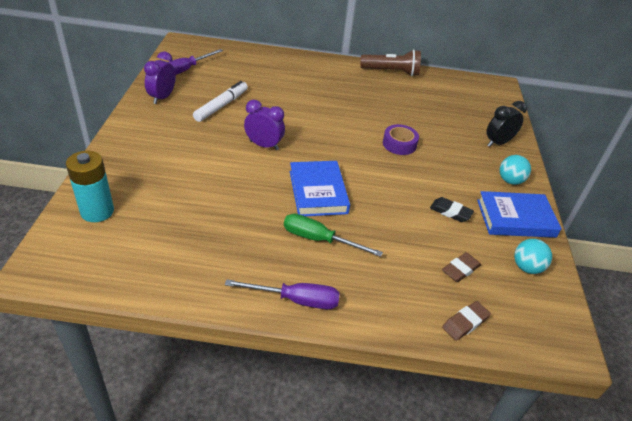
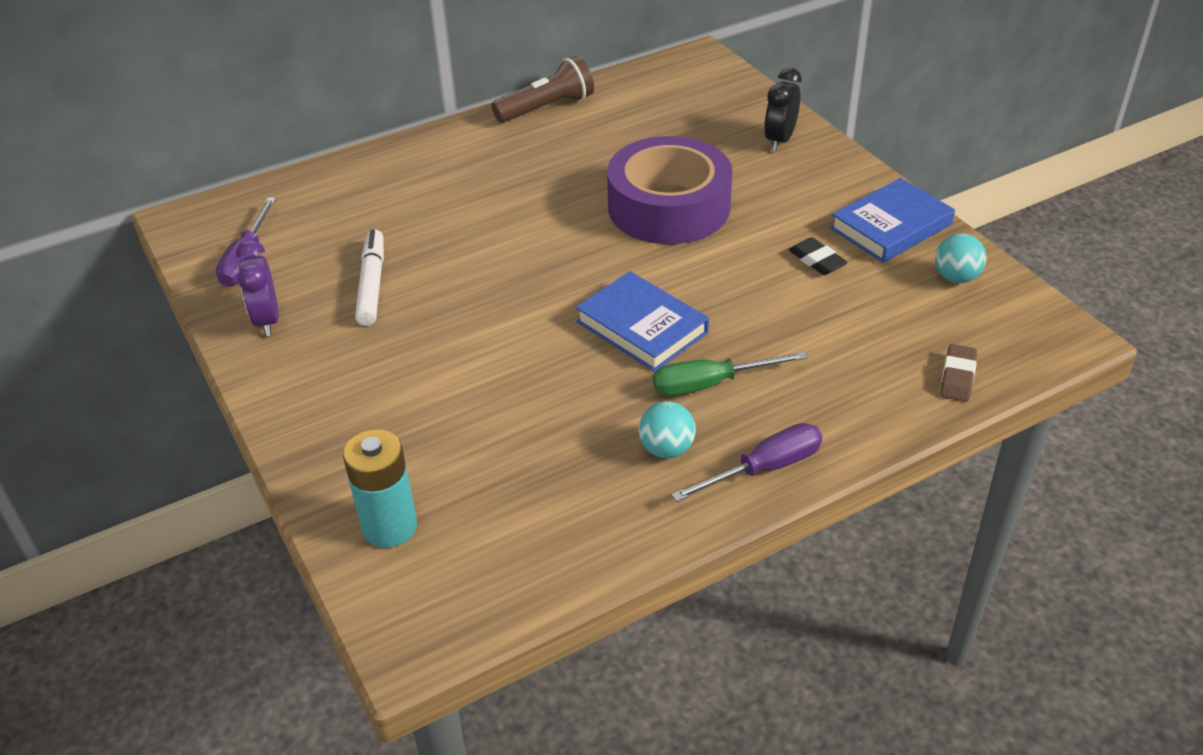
camera: 30 degrees left, 0 degrees up
purple clock [244,100,285,150] -> none
purple tape [383,124,419,155] -> purple tape [607,136,732,244], size x2.21
black eraser [430,197,474,222] -> black eraser turned 60 degrees clockwise [789,237,848,275]
brown eraser [442,252,481,282] -> none
turquoise ball [500,155,531,185] -> turquoise ball moved to [639,401,696,458]

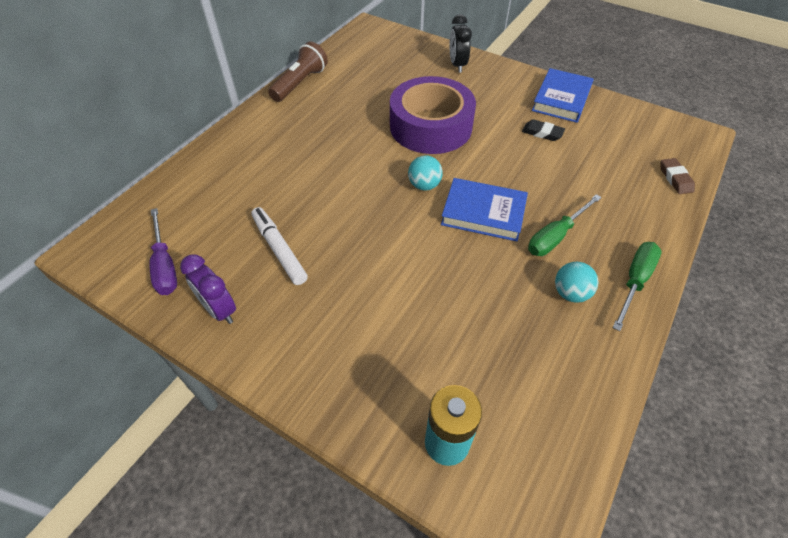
camera: 30 degrees left, 10 degrees up
purple screwdriver [671,423,822,502] -> green screwdriver [613,242,661,331]
turquoise ball [935,234,986,283] -> turquoise ball moved to [408,155,443,191]

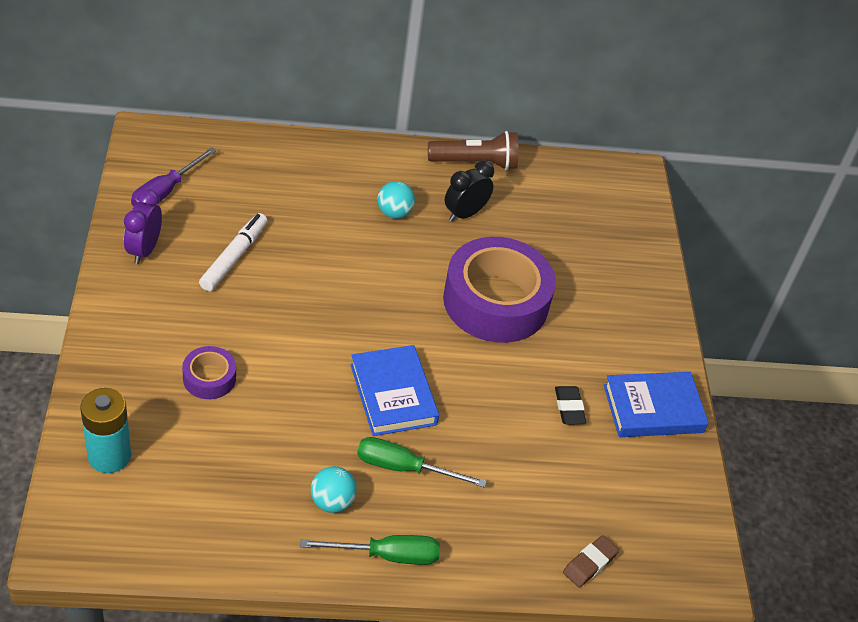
camera: 50 degrees right, 5 degrees down
turquoise ball [408,155,443,191] -> turquoise ball moved to [377,181,415,219]
black clock [450,14,472,73] -> black clock moved to [445,160,494,222]
none -> purple tape [182,346,236,399]

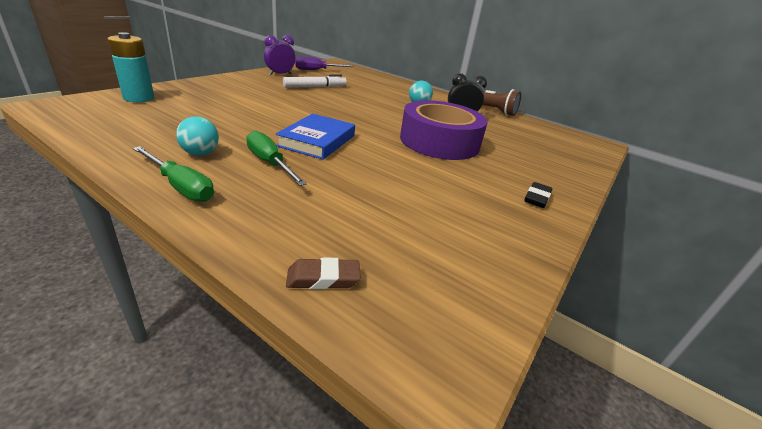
camera: 40 degrees right, 15 degrees down
purple tape [182,346,236,399] -> none
black eraser [555,386,586,425] -> black eraser moved to [524,182,552,208]
blue book [604,372,709,437] -> none

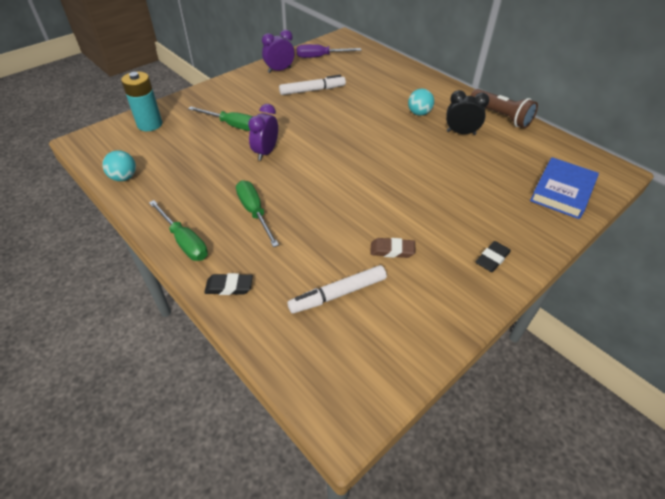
camera: 15 degrees right, 15 degrees up
turquoise ball [176,116,219,156] -> turquoise ball moved to [102,150,136,181]
blue book [276,114,355,160] -> blue book moved to [530,157,599,219]
brown eraser [286,257,361,289] -> brown eraser moved to [370,238,416,258]
purple tape [400,100,488,160] -> none
none -> green screwdriver [188,106,253,131]
none -> black eraser [204,273,253,295]
none -> purple clock [248,104,278,161]
none -> white marker [287,265,387,313]

